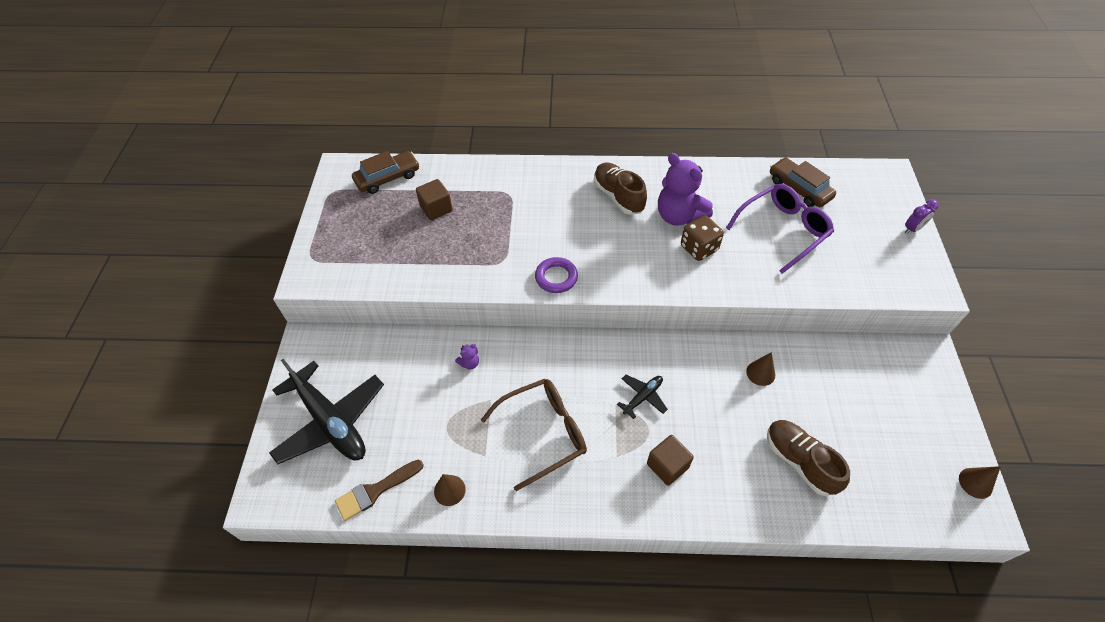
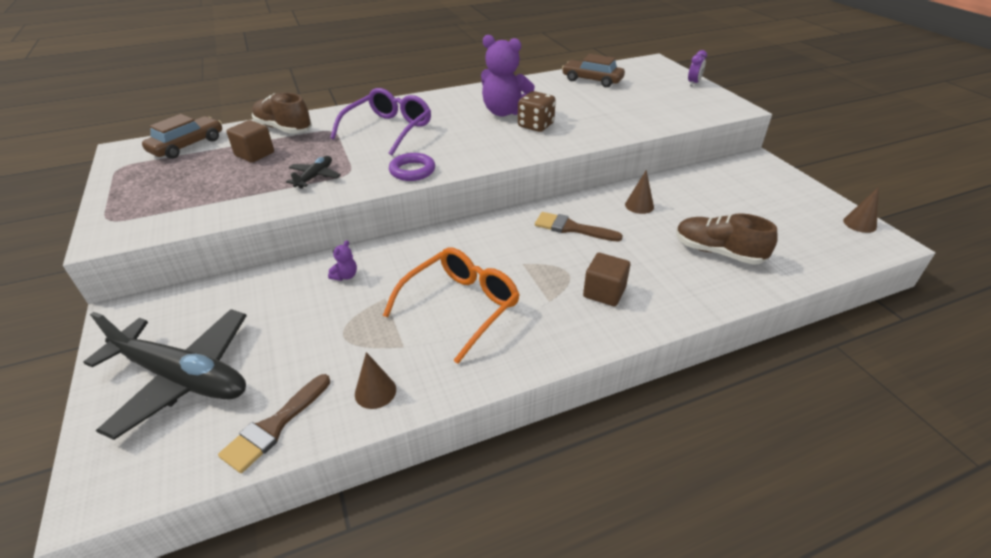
camera: 25 degrees left, 15 degrees down
brown glasses [481,379,587,491] -> orange glasses [383,247,519,364]
brown shoe [594,163,647,215] -> brown shoe moved to [252,92,312,134]
black plane [617,375,668,419] -> black plane moved to [286,156,341,189]
purple glasses [726,184,834,274] -> purple glasses moved to [330,88,431,155]
none -> brown brush [535,212,623,242]

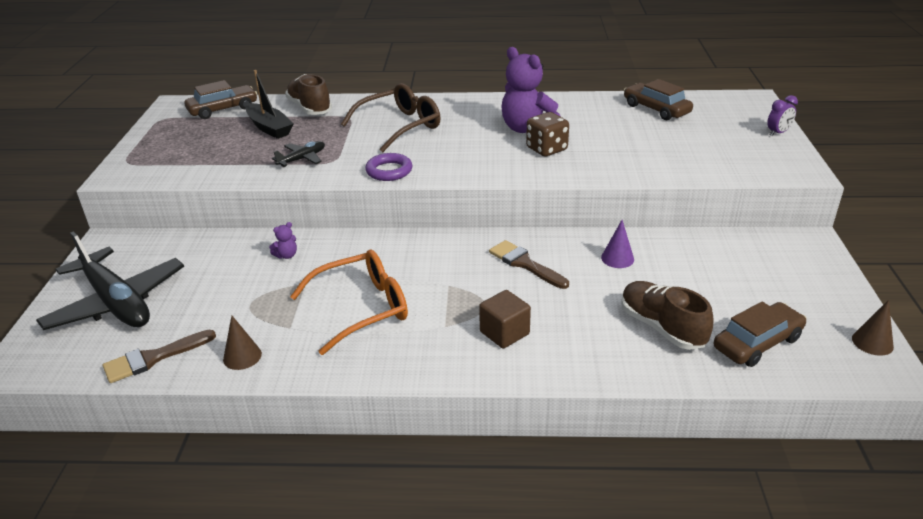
camera: 25 degrees right, 5 degrees down
brown cube [226,120,274,163] -> black boat [245,70,293,139]
purple glasses [330,88,431,155] -> brown glasses [341,83,441,152]
brown cone [625,170,654,214] -> purple cone [601,220,634,268]
none -> brown car [714,302,807,367]

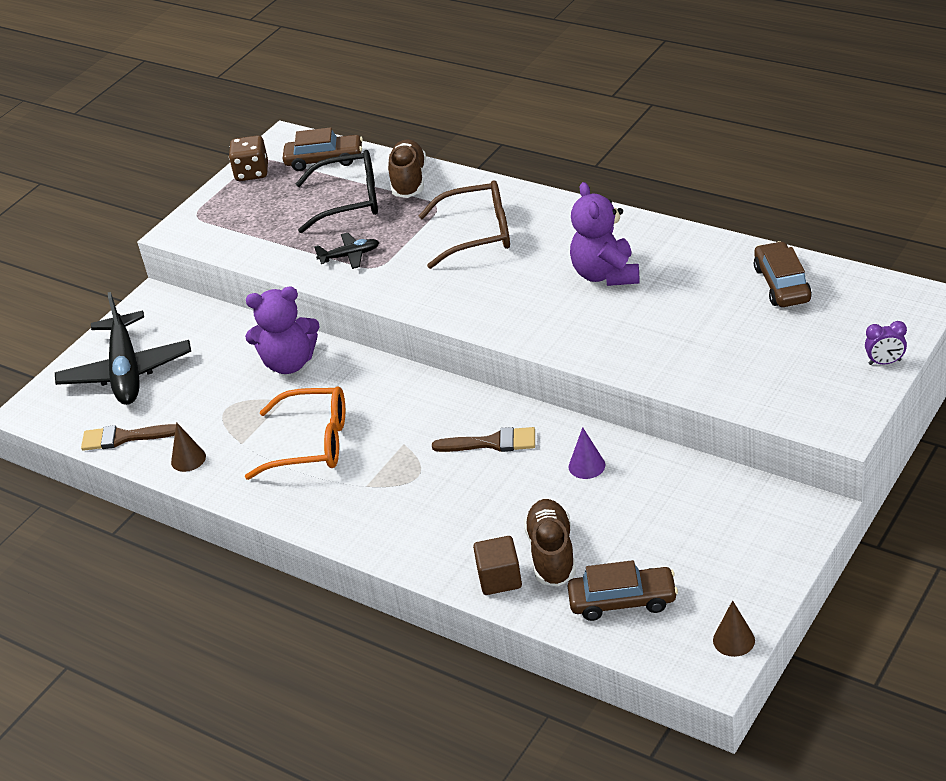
camera: 35 degrees right, 5 degrees up
black boat [245,70,293,139] -> black glasses [296,150,378,233]
purple teddy bear [269,222,297,259] -> purple teddy bear [245,287,320,374], size x2.45
purple ring [365,153,412,181] -> none
brown cube [479,290,531,349] -> brown cube moved to [473,536,522,595]
brown brush [489,240,569,289] -> brown brush turned 105 degrees clockwise [432,427,535,452]
brown dice [526,112,569,156] -> brown dice moved to [229,135,268,181]

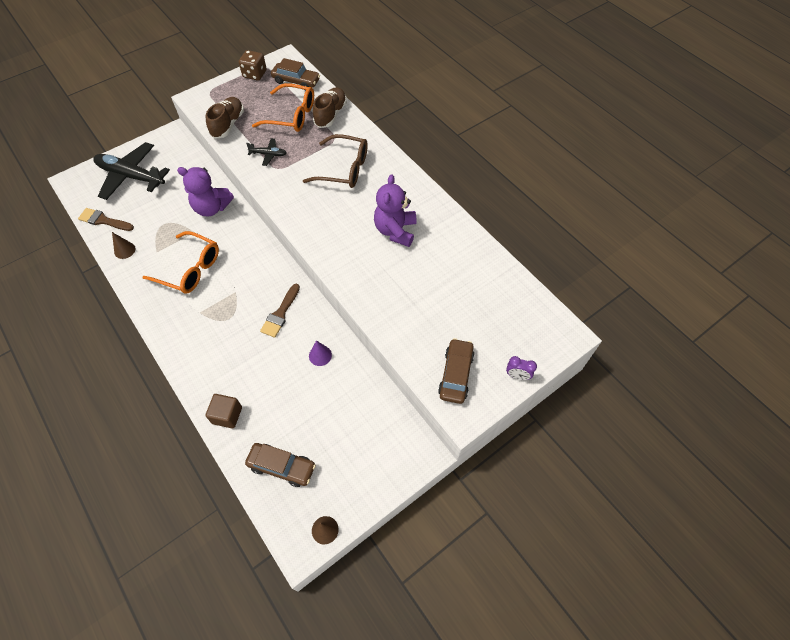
camera: 15 degrees right, 20 degrees up
black plane [55,292,191,405] -> black plane turned 105 degrees clockwise [93,142,170,200]
black glasses [296,150,378,233] -> orange glasses [252,83,314,132]
brown brush [432,427,535,452] -> brown brush turned 90 degrees clockwise [260,284,300,338]
brown shoe [524,499,576,587] -> brown shoe moved to [206,97,244,139]
brown car [754,241,812,307] -> brown car moved to [438,338,475,404]

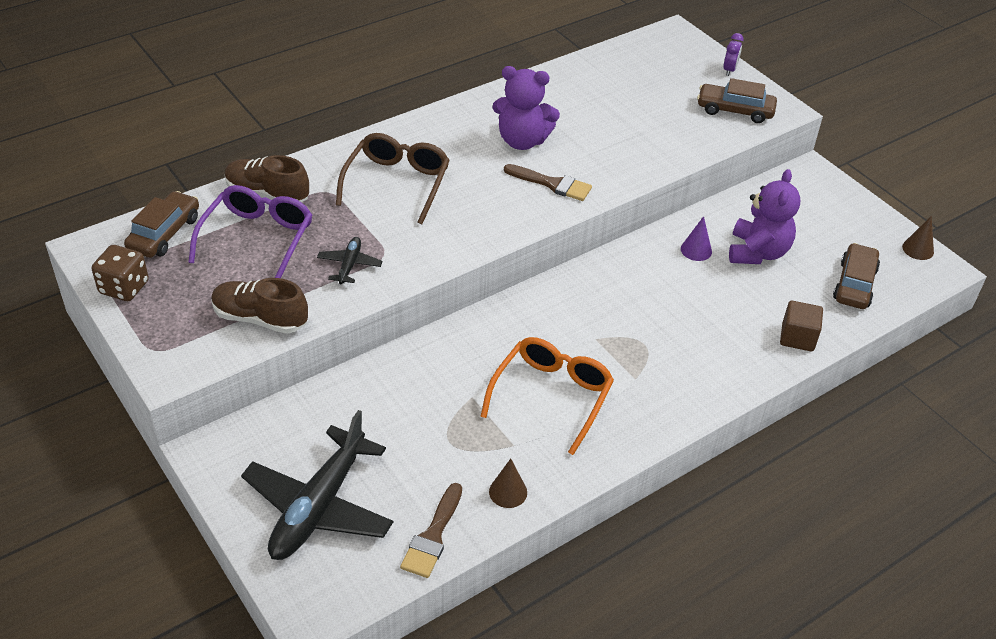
camera: 90 degrees left, 15 degrees down
purple teddy bear [177,167,234,217] -> purple teddy bear moved to [729,169,800,264]
orange glasses [252,83,314,132] -> purple glasses [188,185,312,278]
brown brush [260,284,300,338] -> brown brush moved to [504,164,592,201]

